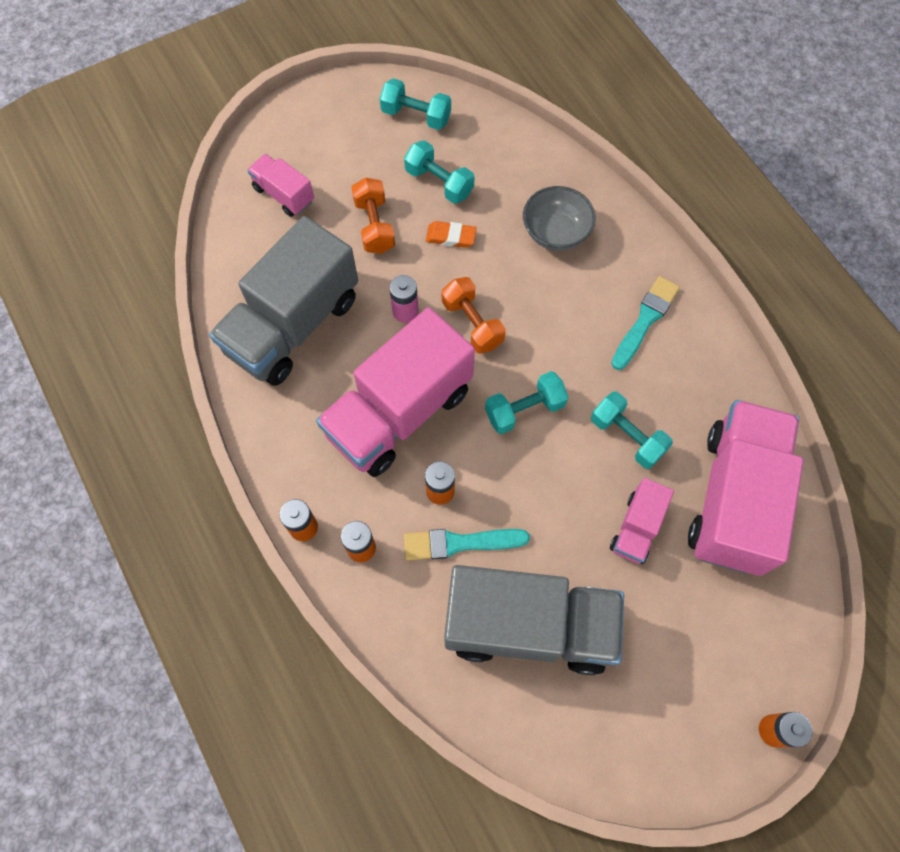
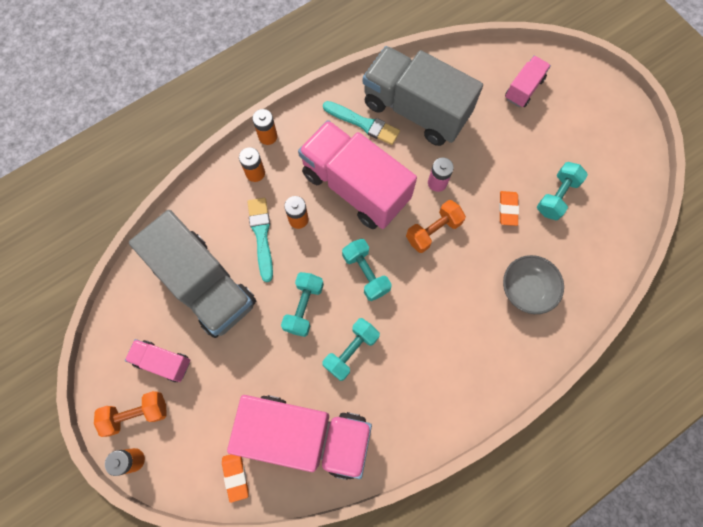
camera: 85 degrees right, 5 degrees up
orange dumbbell [351,178,395,254] -> orange dumbbell moved to [94,391,167,437]
turquoise dumbbell [380,78,451,130] -> turquoise dumbbell moved to [281,272,324,337]
grey truck [444,565,624,675] -> grey truck turned 45 degrees counterclockwise [129,210,256,338]
pink truck [610,478,674,564] -> pink truck moved to [125,339,190,382]
turquoise brush [611,276,680,370] -> turquoise brush moved to [323,101,400,145]
none -> orange eraser [222,454,249,503]

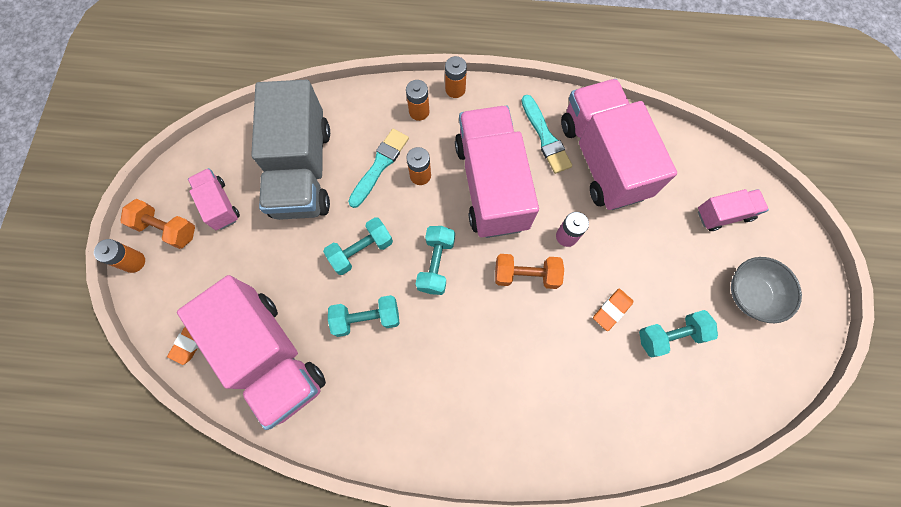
camera: 40 degrees right, 0 degrees up
grey truck [363,46,483,146] -> pink truck [561,79,677,210]
grey bowl [503,255,564,314] -> grey bowl moved to [731,257,802,323]

